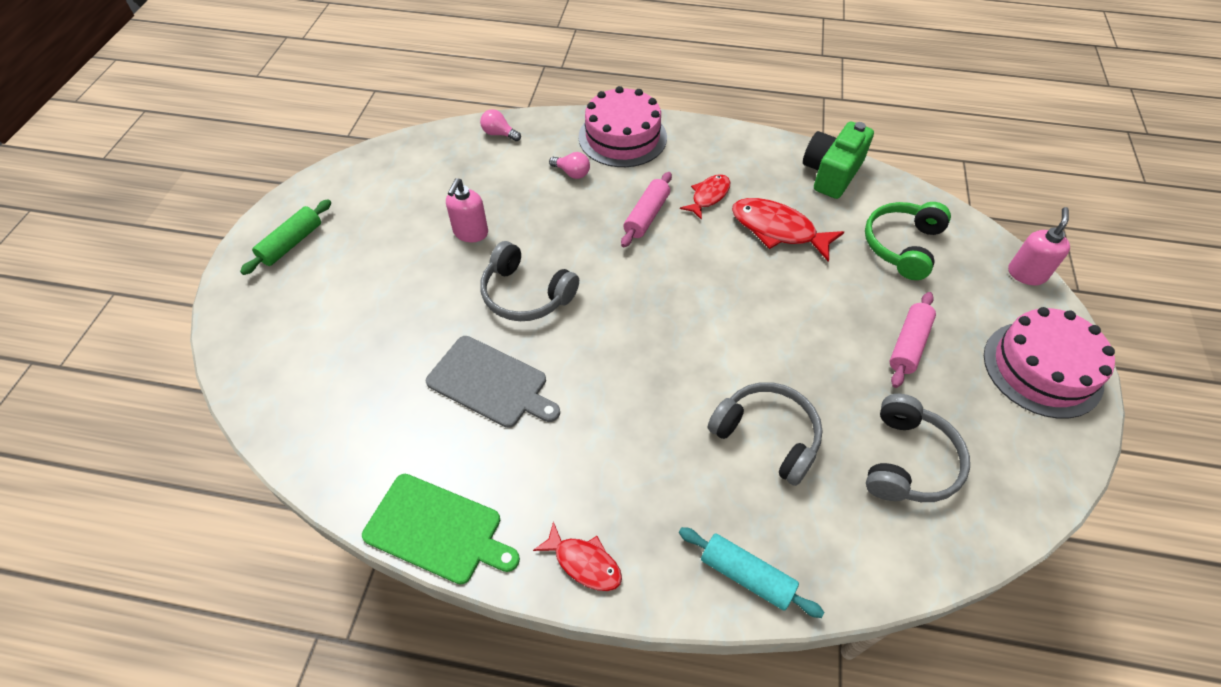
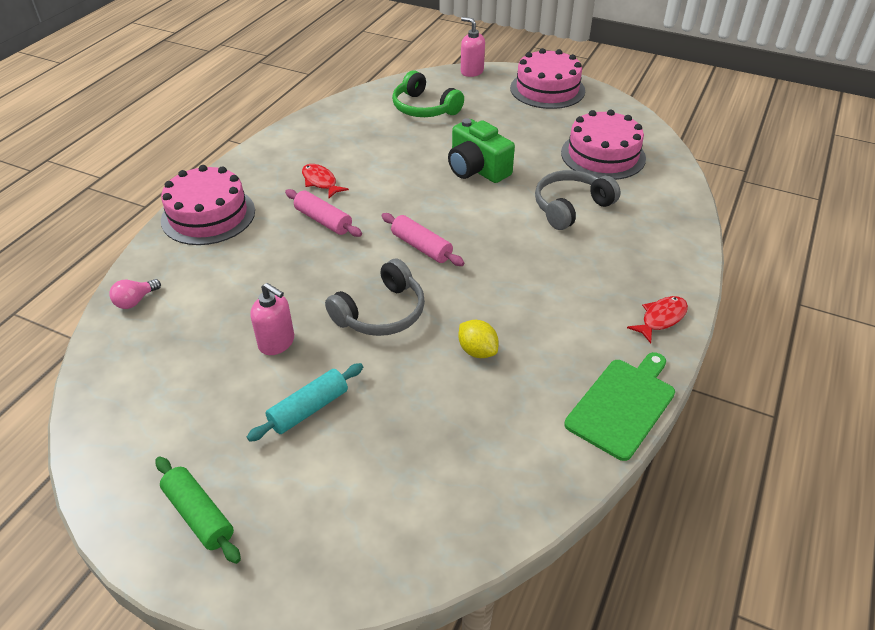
camera: 75 degrees left, 10 degrees down
grey cutting board [426,336,560,428] -> yellow lemon [458,320,499,358]
pink light bulb [549,152,590,179] -> none
turquoise rolling pin [679,527,824,618] -> turquoise rolling pin moved to [247,363,363,442]
red fish [732,198,844,262] -> none
green camera [803,122,874,199] -> green camera moved to [448,118,515,183]
grey headphones [866,394,970,502] -> pink cake [561,110,646,180]
pink rolling pin [890,292,936,388] -> pink rolling pin moved to [381,213,464,266]

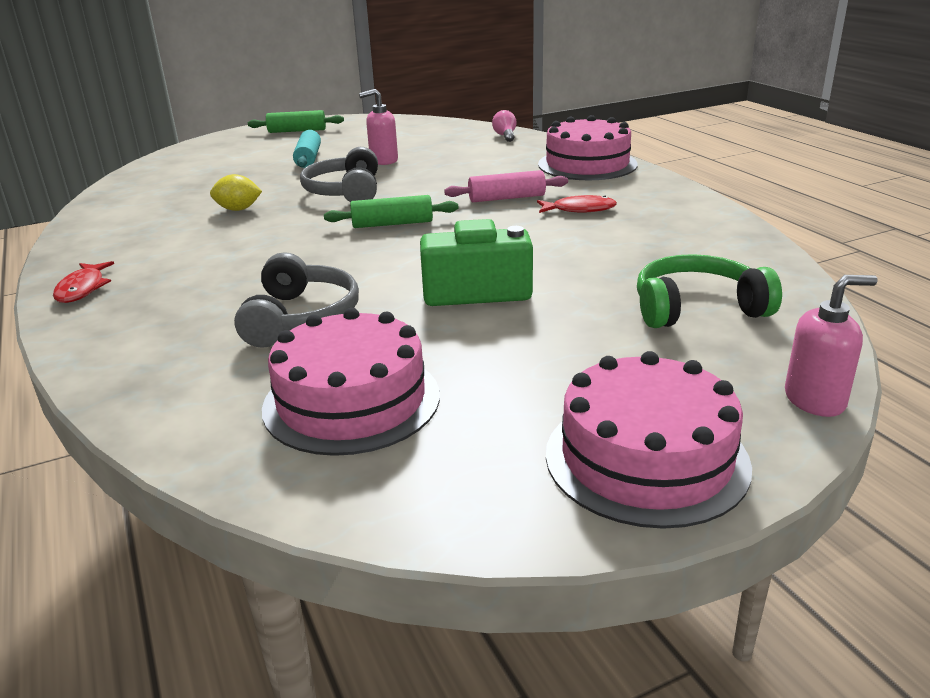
camera: 130 degrees right, 15 degrees down
pink rolling pin [381,213,464,266] -> green rolling pin [324,195,458,228]
green cutting board [564,352,675,461] -> none

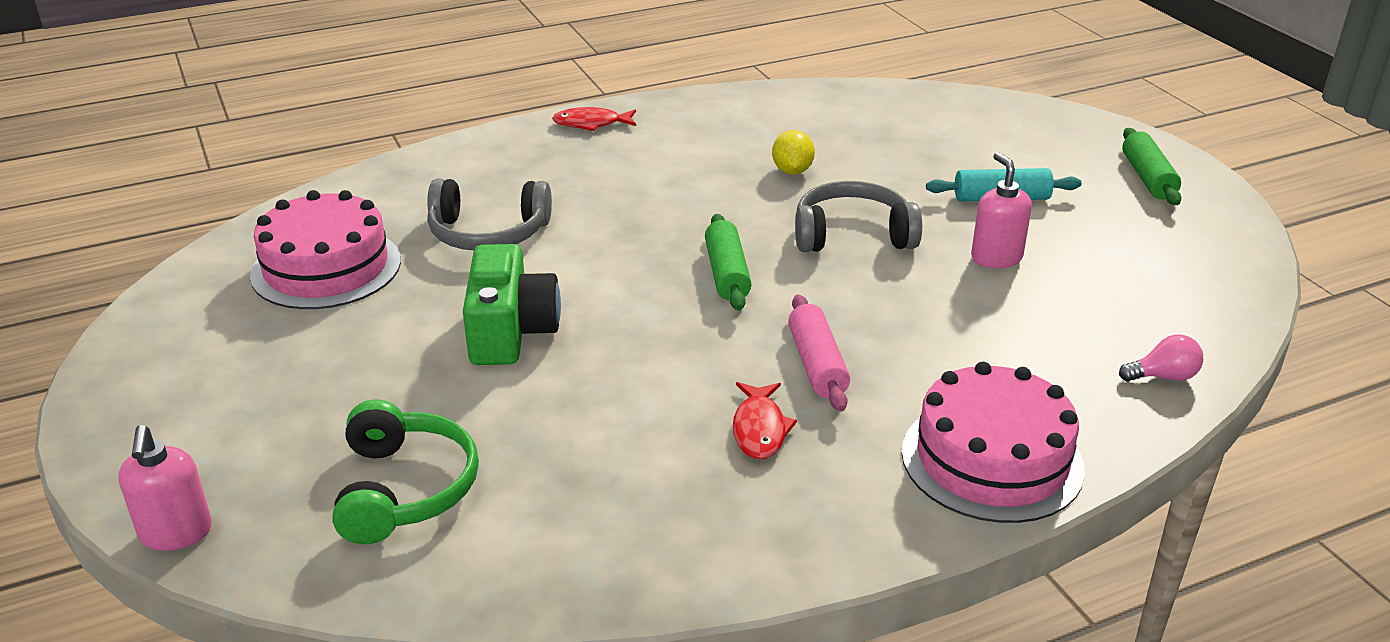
camera: 90 degrees right, 5 degrees up
pink cake [546,351,752,529] -> none

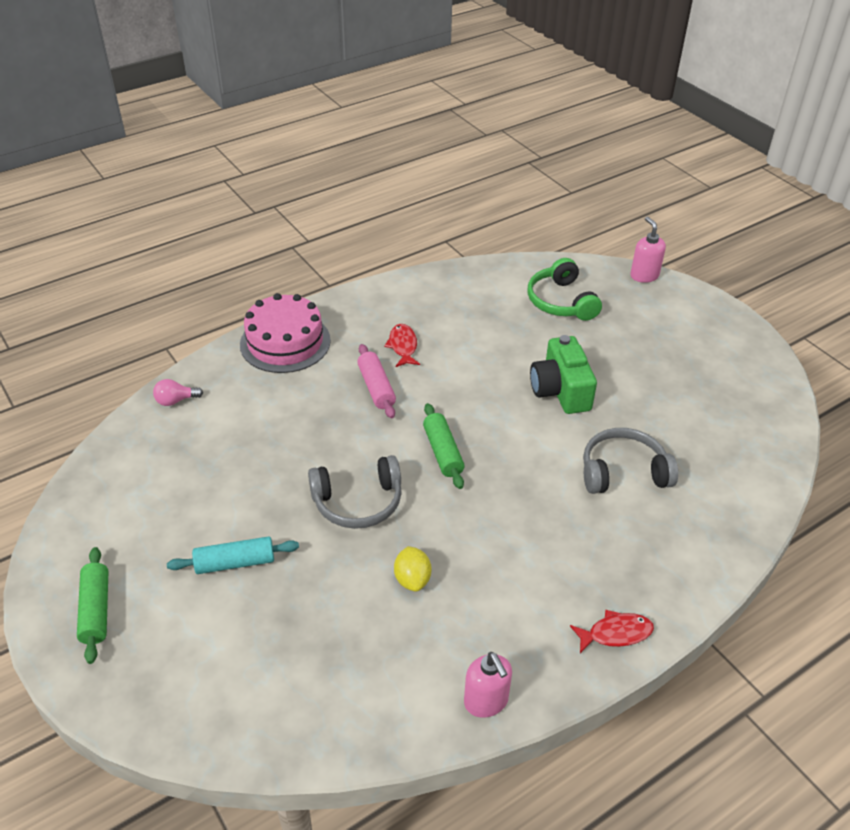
camera: 170 degrees right, 10 degrees up
pink cake [250,190,401,309] -> none
pink soap dispenser [971,152,1032,268] -> pink soap dispenser moved to [464,652,512,718]

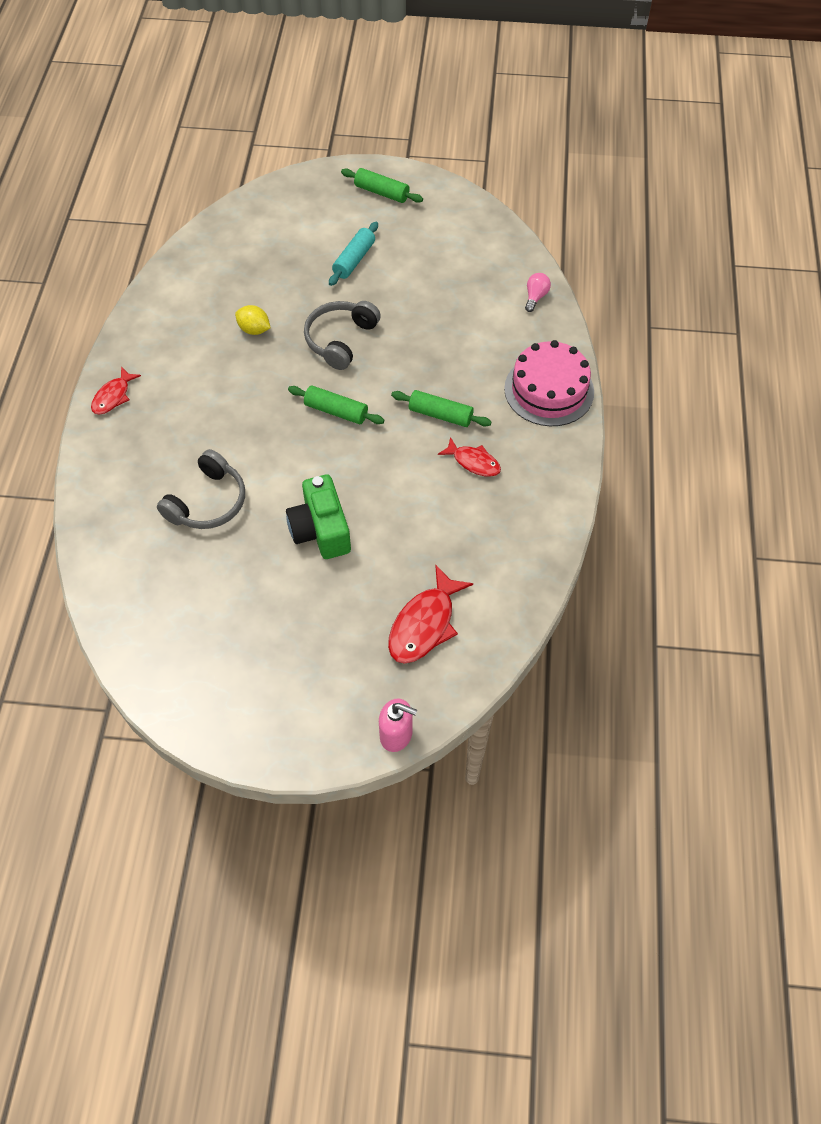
camera: 130 degrees right, 15 degrees up
pink rolling pin [357,344,396,419] -> green rolling pin [391,390,491,427]
pink soap dispenser [464,652,512,718] -> none
green headphones [527,258,602,321] -> red fish [388,564,473,664]
green camera [530,335,597,414] -> green camera turned 135 degrees counterclockwise [286,475,351,559]

